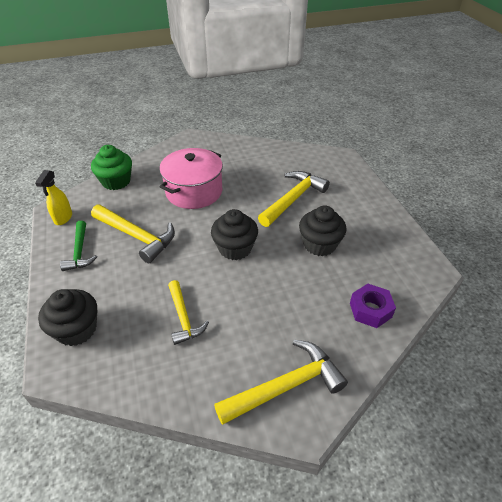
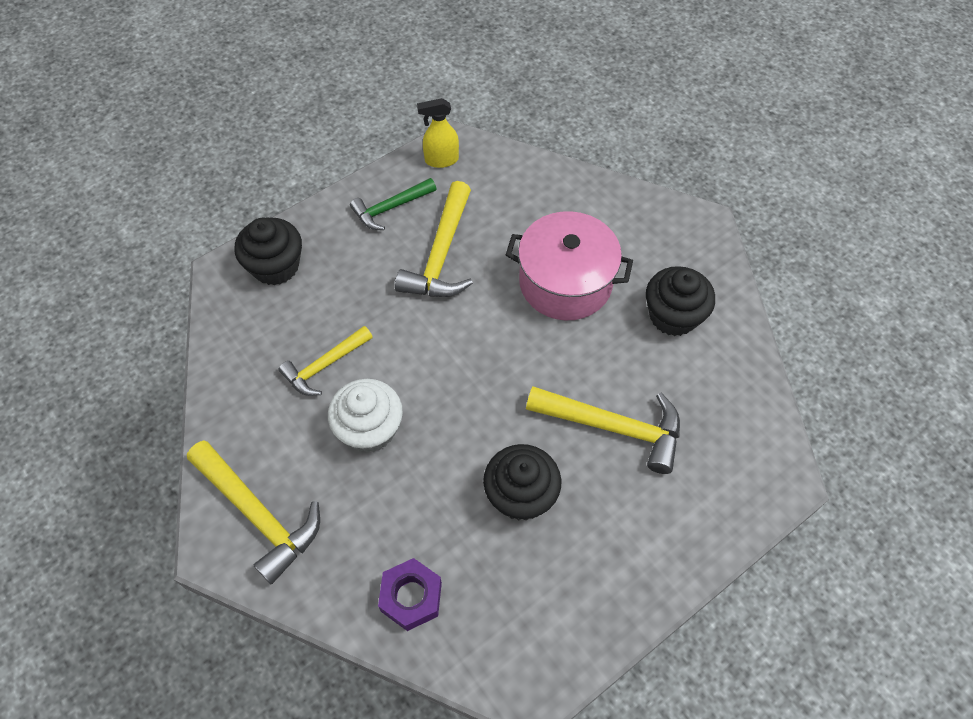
camera: 70 degrees right, 15 degrees up
green cupcake [91,145,132,190] -> none
black cupcake [211,209,258,260] -> black cupcake moved to [646,266,715,336]
none -> white cupcake [328,379,403,453]

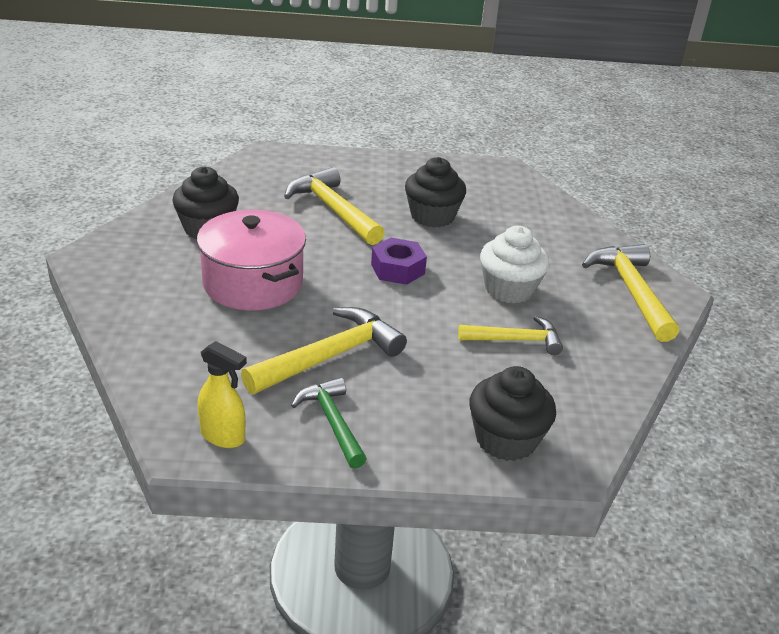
camera: 145 degrees left, 25 degrees down
green hammer [350,178,436,230] -> green hammer turned 120 degrees counterclockwise [291,377,367,469]
purple nut [378,558,442,631] -> purple nut moved to [371,238,427,285]

